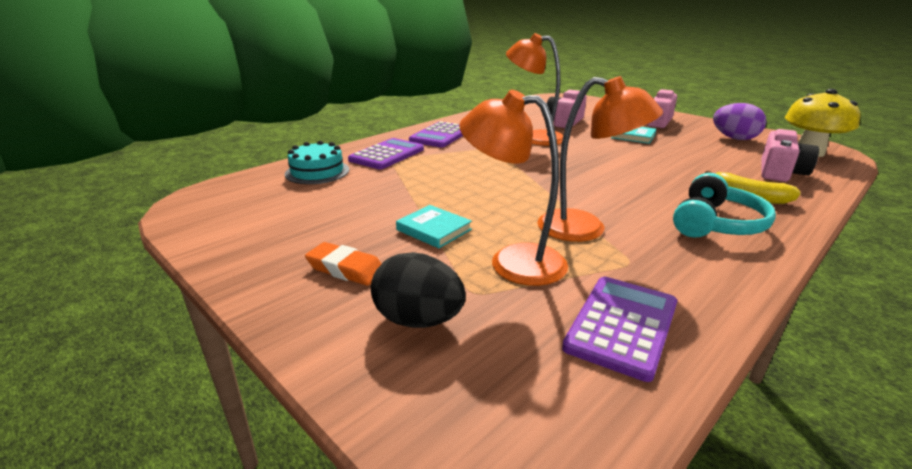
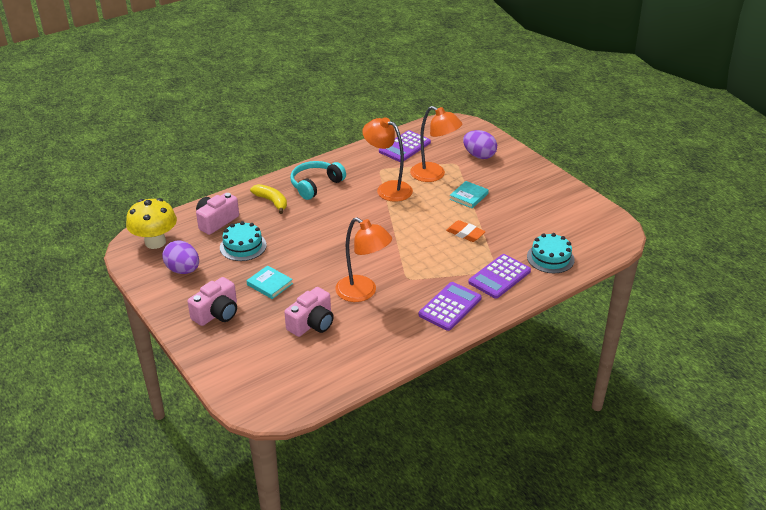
camera: 170 degrees left, 10 degrees up
orange eraser [305,242,382,286] -> orange eraser moved to [446,220,486,242]
black egg [371,252,466,328] -> purple egg [463,130,497,159]
turquoise book [396,205,472,248] -> turquoise book turned 75 degrees clockwise [449,181,489,208]
none -> turquoise cake [220,221,267,261]

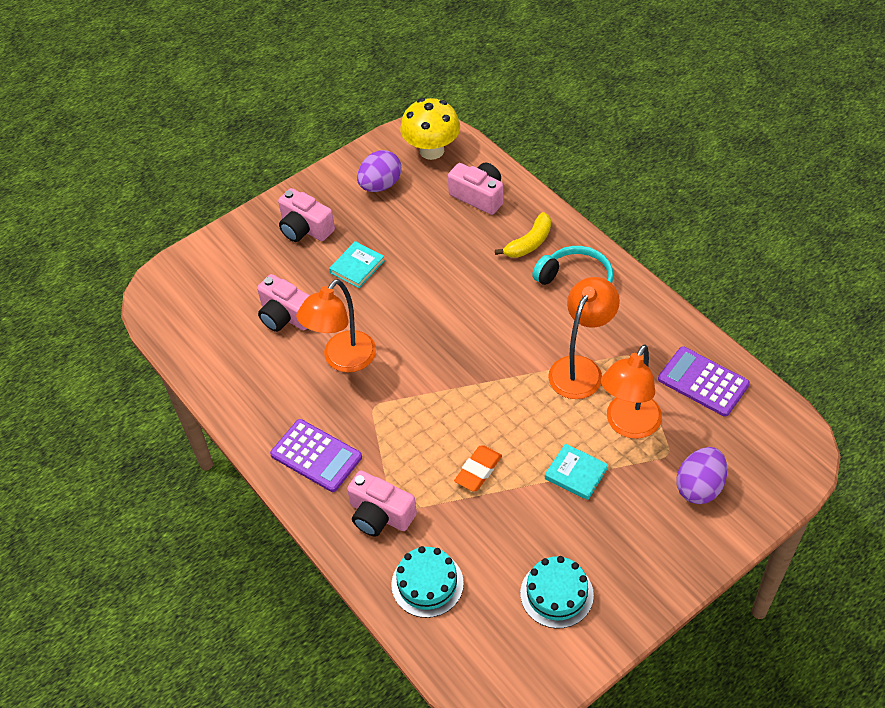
camera: 90 degrees right, 15 degrees up
turquoise cake [220,221,267,261] -> turquoise cake moved to [520,556,594,628]
purple calculator [468,254,531,299] -> pink camera [347,470,417,537]

